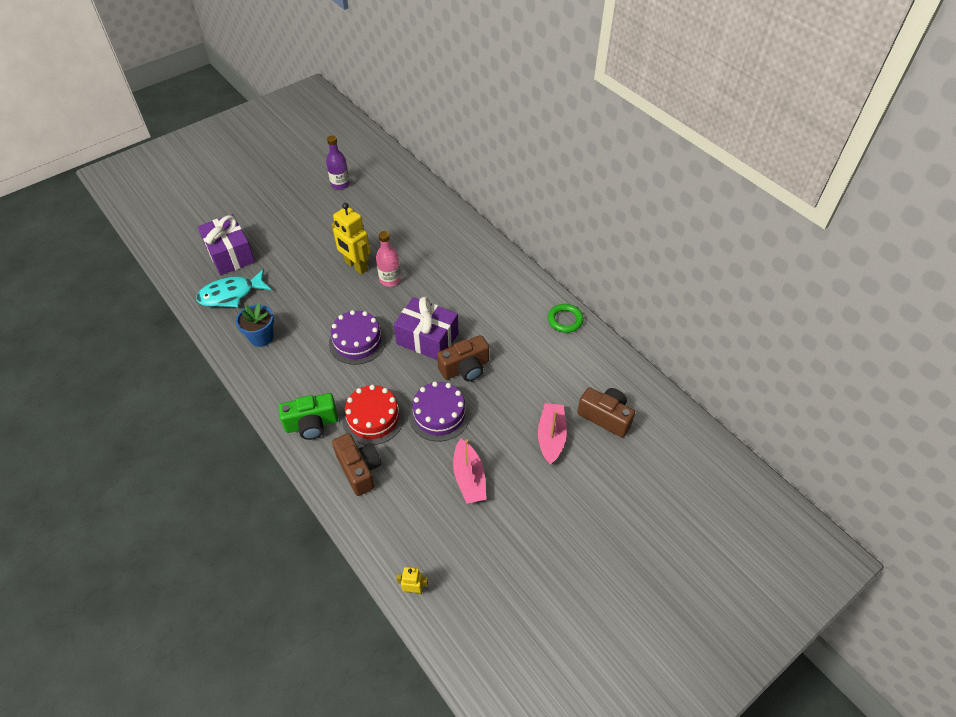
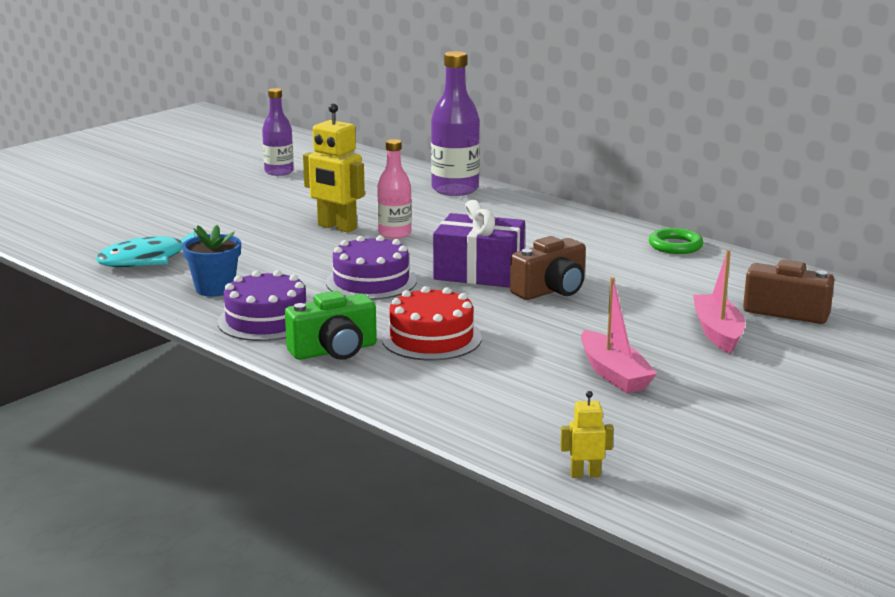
camera: 10 degrees left, 30 degrees down
purple gift [198,214,255,275] -> none
brown camera [332,433,381,496] -> none
purple cake [409,381,470,441] -> purple cake moved to [217,270,307,341]
none -> purple bottle [431,51,480,196]

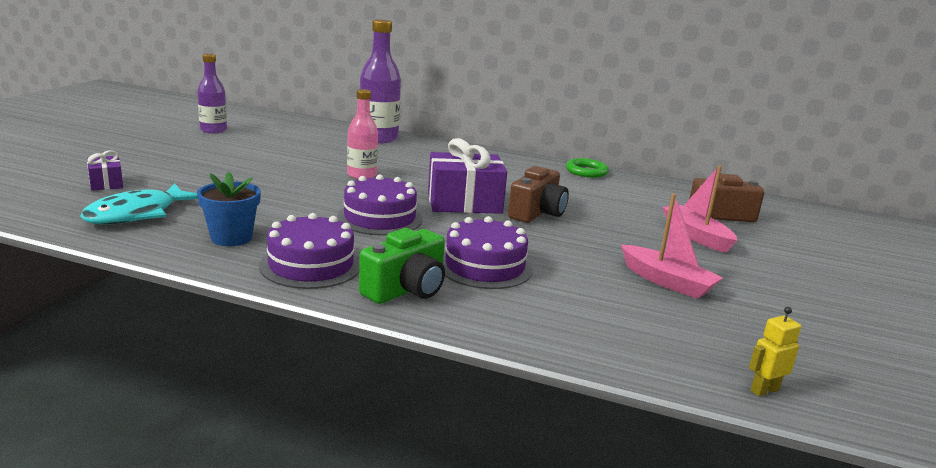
camera: 25 degrees left, 0 degrees up
yellow robot [303,103,365,233] -> none
red cake [382,286,482,361] -> purple cake [443,216,533,289]
none -> purple gift [87,150,123,191]

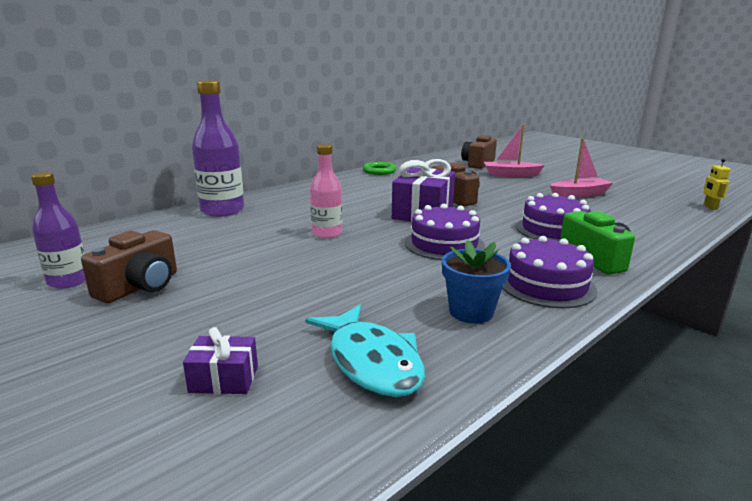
camera: 60 degrees left, 0 degrees up
none -> brown camera [81,230,177,303]

